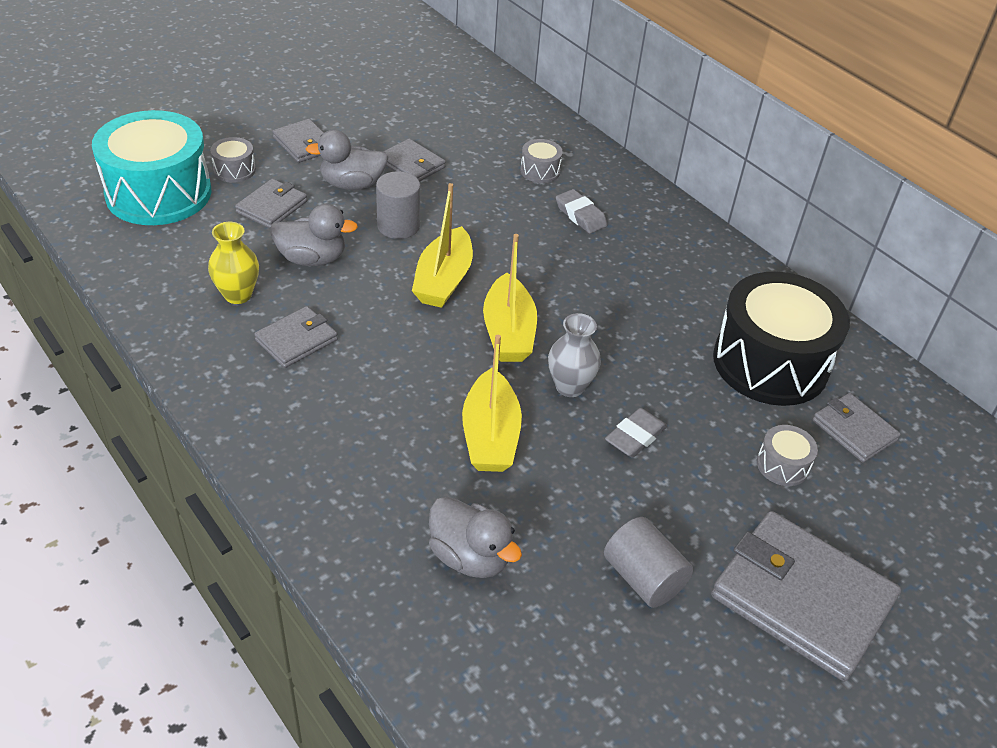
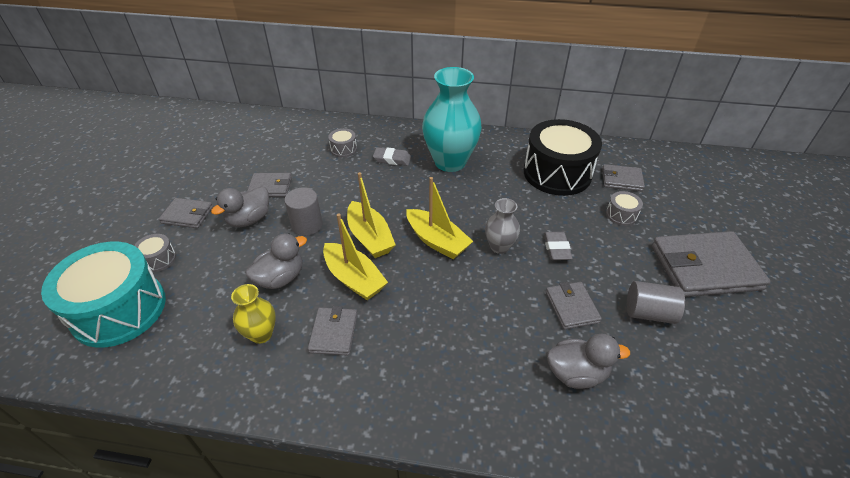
camera: 40 degrees left, 0 degrees up
grey wallet [235,179,307,228] -> grey wallet moved to [546,282,602,330]
yellow boat [462,335,522,472] -> yellow boat moved to [323,213,388,300]
none -> turquoise vase [422,67,482,172]

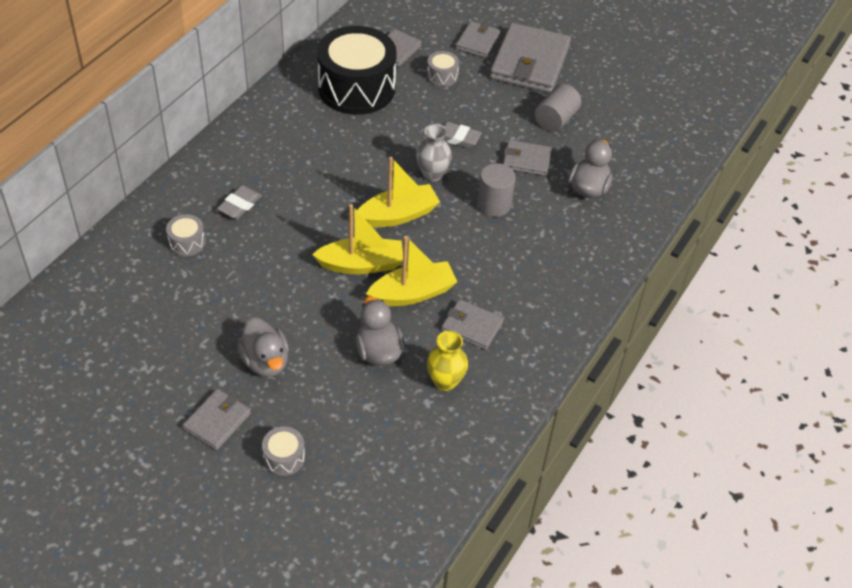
camera: 70 degrees left, 5 degrees up
turquoise drum [41,242,166,348] -> none
grey wallet [247,173,292,197] -> grey wallet moved to [456,21,500,58]
grey cylinder [285,187,323,236] -> grey cylinder moved to [477,163,516,217]
turquoise vase [422,67,482,172] -> none

